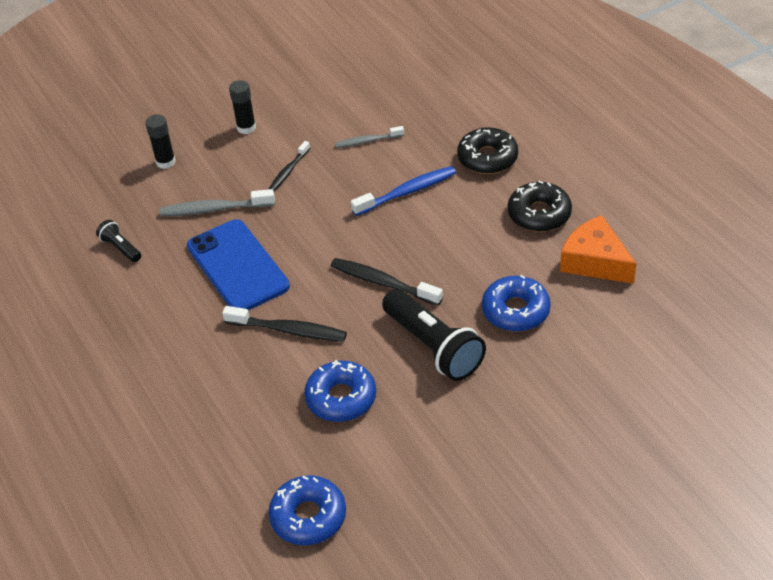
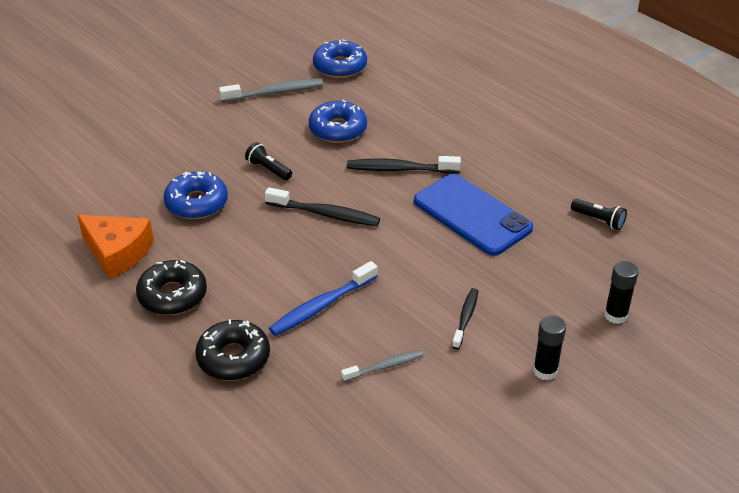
camera: 165 degrees right, 5 degrees down
grey toothbrush [160,189,275,216] -> grey toothbrush moved to [219,79,323,102]
black flashlight [382,289,486,381] -> black flashlight [245,142,292,180], size x0.48

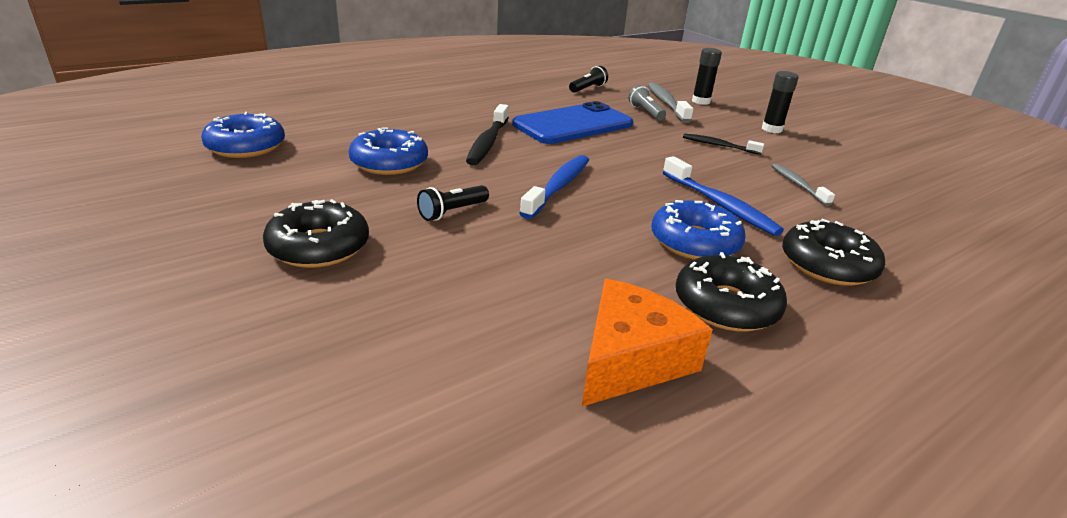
camera: 85 degrees left, 10 degrees down
blue donut [163,171,228,219] -> blue donut moved to [651,200,746,260]
grey toothbrush [219,79,323,102] -> grey toothbrush moved to [648,82,694,123]
black toothbrush [265,187,380,226] -> blue toothbrush [520,155,589,219]
none -> black donut [263,199,369,268]
none -> grey flashlight [628,85,666,121]

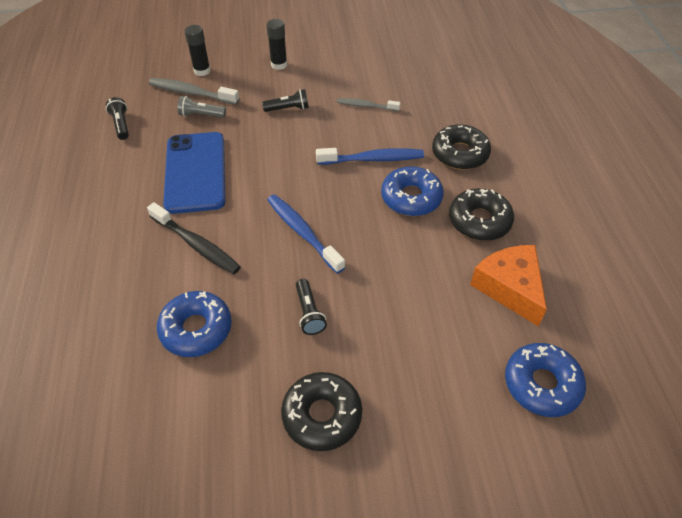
camera: 60 degrees left, 20 degrees up
blue donut [201,112,285,158] -> blue donut moved to [505,343,586,417]
black toothbrush [683,134,764,155] -> black flashlight [262,89,309,112]

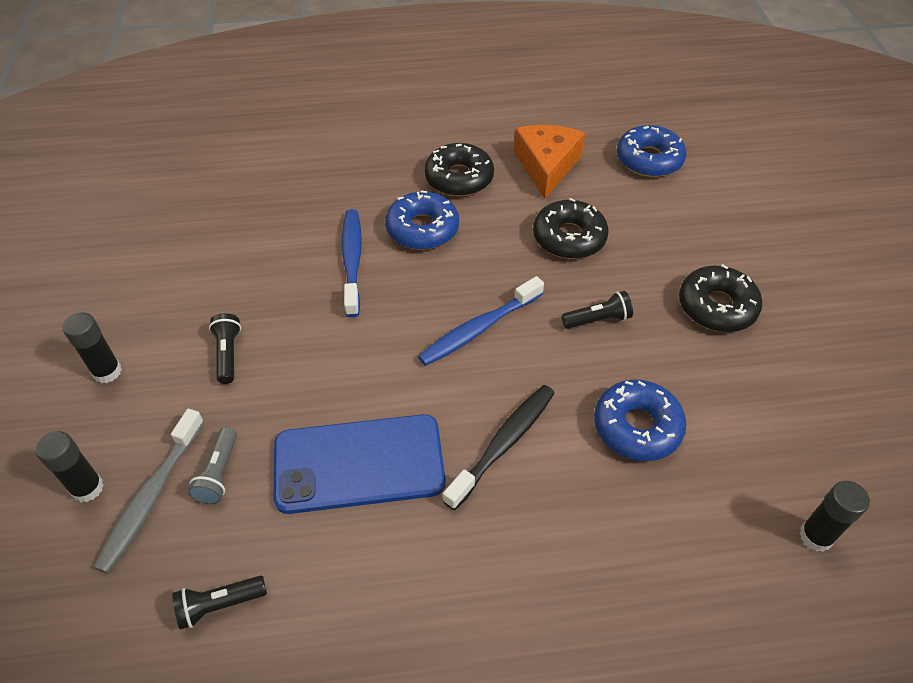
camera: 90 degrees left, 0 degrees up
grey toothbrush [337,98,400,111] -> none
black donut [432,124,491,170] -> black donut moved to [533,198,609,259]
orange cheese [470,245,547,326] -> orange cheese turned 120 degrees clockwise [514,125,585,199]
none -> black glue stick [799,481,870,552]

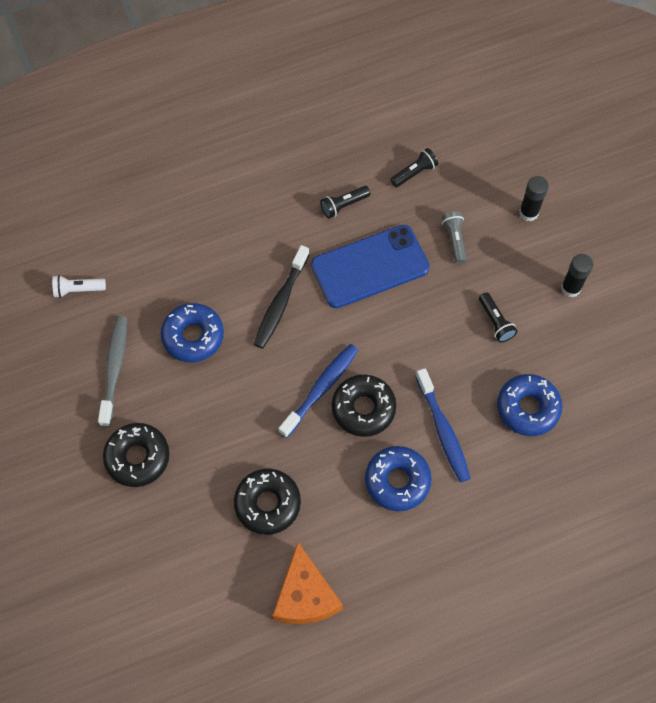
camera: 165 degrees right, 15 degrees up
grey toothbrush [93,409,204,574] -> grey toothbrush moved to [98,316,127,427]
black donut [424,143,494,196] -> black donut moved to [332,375,396,437]
black flashlight [562,291,633,329] -> black flashlight moved to [320,186,370,218]
blue donut [617,125,686,177] -> blue donut moved to [497,374,562,436]
black glue stick [799,481,870,552] -> white flashlight [52,275,106,298]

